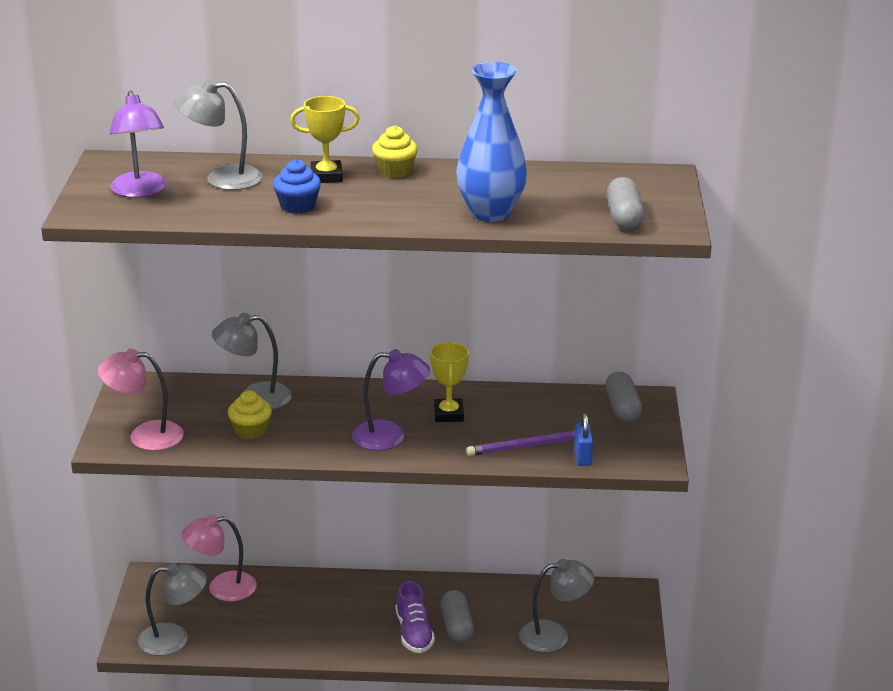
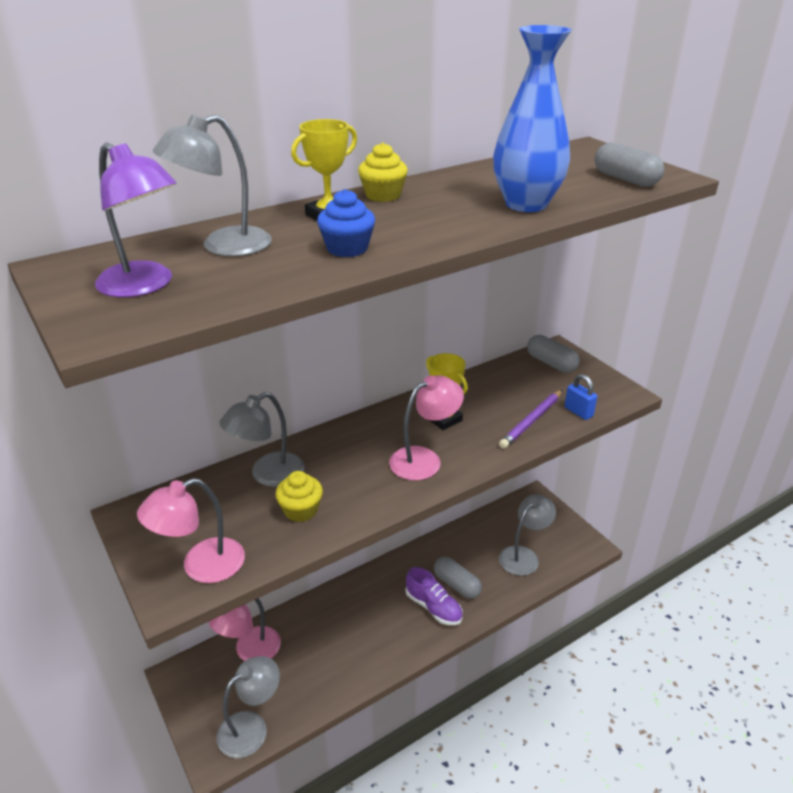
camera: 35 degrees left, 5 degrees up
purple lamp [352,349,430,450] -> pink lamp [389,375,464,480]

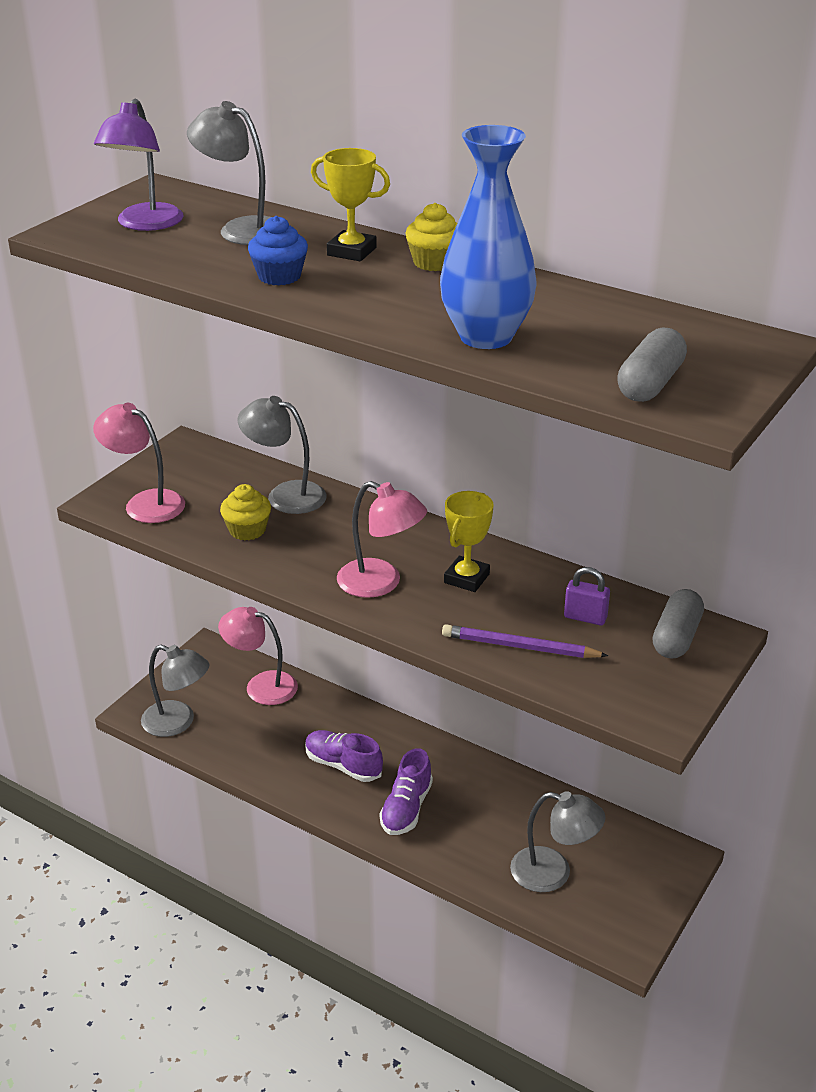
camera: 65 degrees right, 0 degrees up
grey capsule [434,557,482,599] -> none
blue padlock [564,374,597,420] -> none
none -> purple shoe [305,730,383,782]
none -> purple padlock [564,567,610,625]

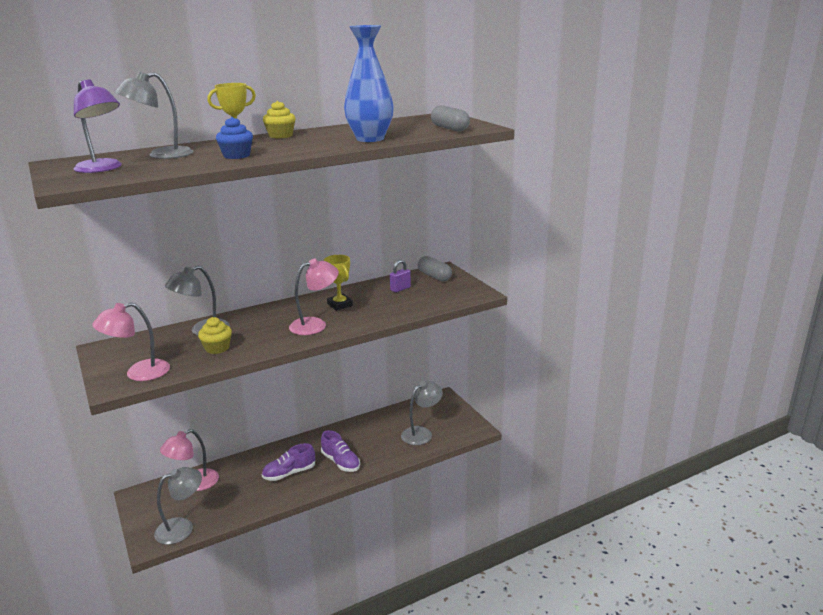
camera: 60 degrees left, 10 degrees down
purple pencil [442,625,609,658] -> none

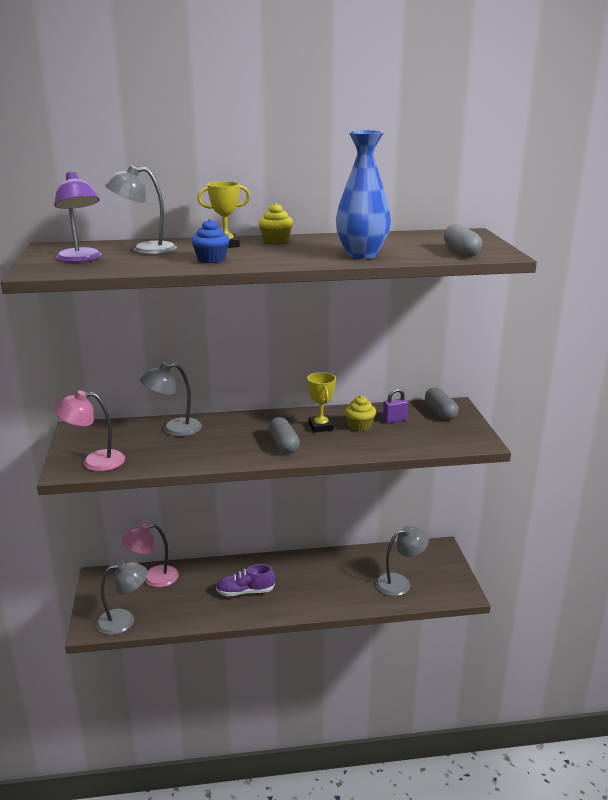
camera: 20 degrees right, 0 degrees up
yellow cupcake [198,317,232,354] -> yellow cupcake moved to [344,395,376,431]
pink lamp [289,259,339,335] -> grey capsule [268,417,300,454]
purple shoe [321,430,360,472] -> none

